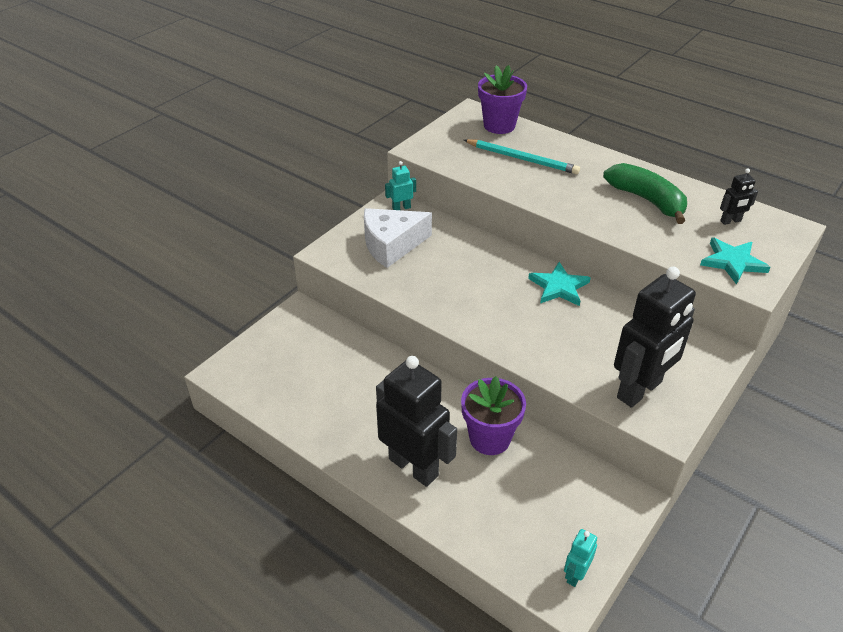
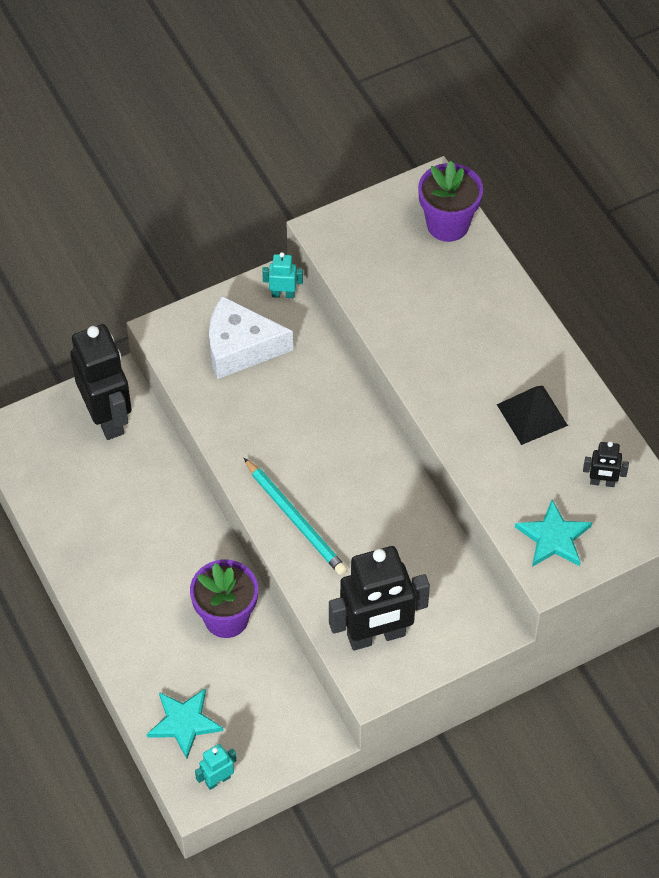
camera: 25 degrees right, 15 degrees up
black robot [376,356,457,487] -> black robot moved to [70,324,132,440]
turquoise pencil [464,139,580,174] -> turquoise pencil moved to [244,458,347,575]
turquoise star [528,262,591,306] -> turquoise star moved to [147,688,223,759]
green banana [603,163,687,224] -> black pyramid [497,386,568,445]

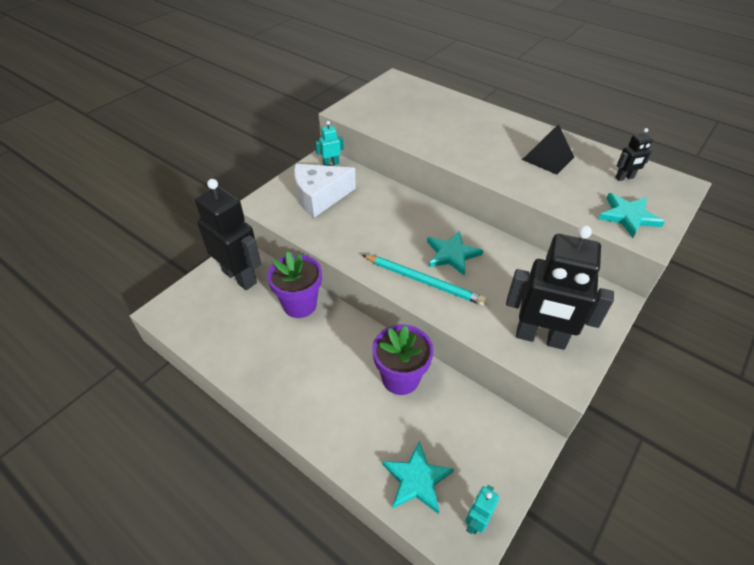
camera: 25 degrees left, 10 degrees down
black robot [329,546,430,651] -> black robot turned 60 degrees clockwise [506,225,614,350]
purple flower pot [418,161,483,242] -> purple flower pot moved to [267,251,322,318]
none -> turquoise star [427,231,483,276]

